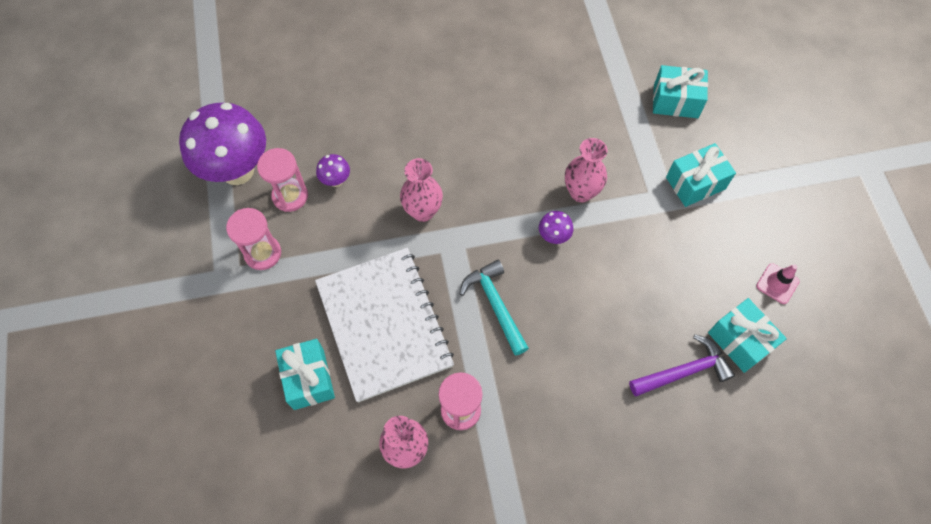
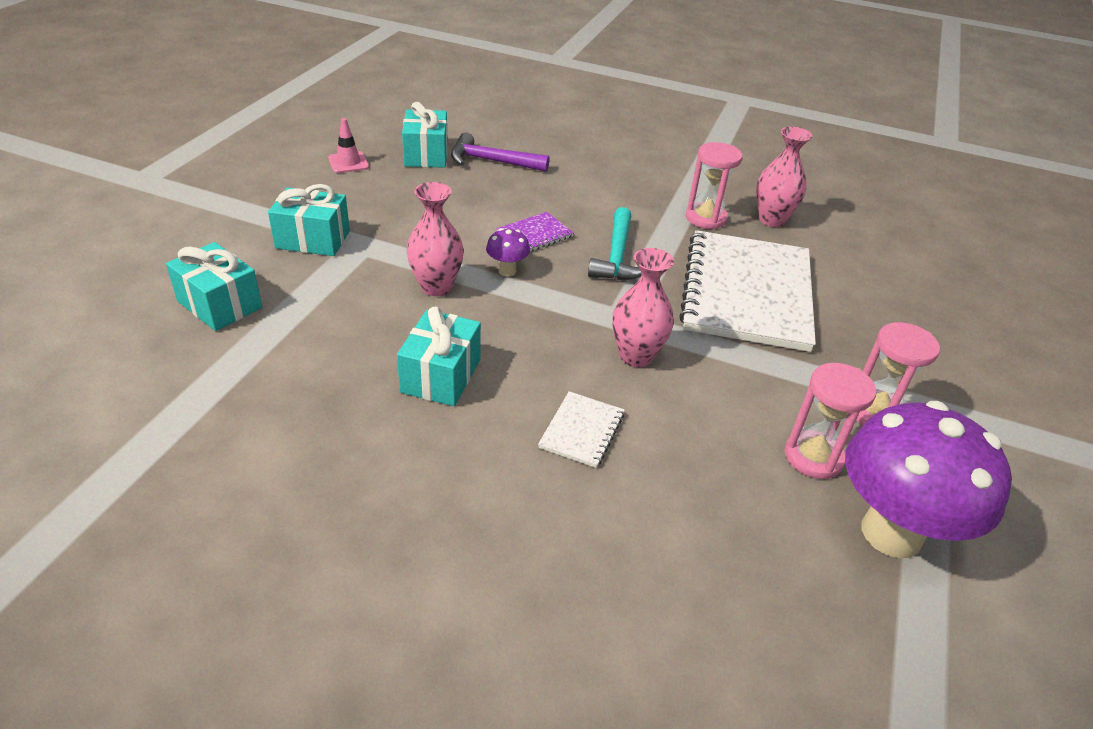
camera: 150 degrees left, 25 degrees down
turquoise gift [275,339,335,410] -> turquoise gift moved to [397,307,481,406]
purple mushroom [316,154,350,187] -> none
none -> purple notebook [496,212,574,251]
none -> white notebook [538,391,625,468]

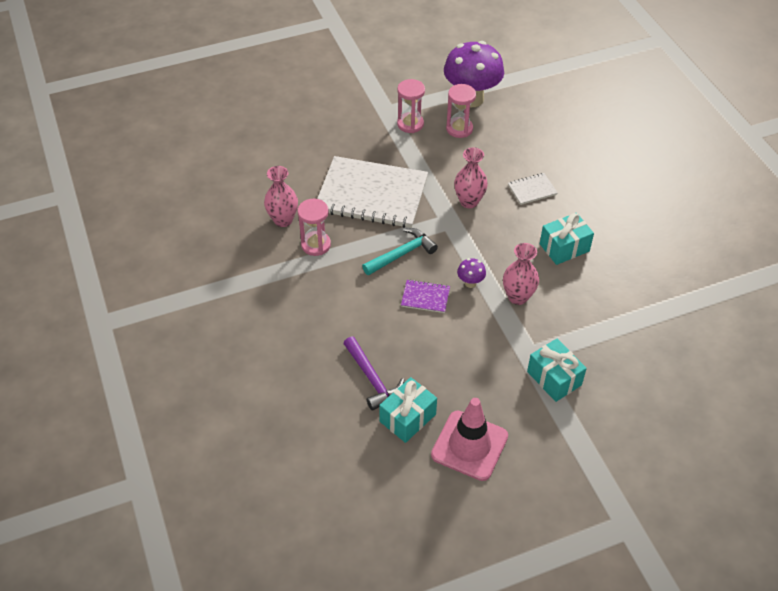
camera: 130 degrees left, 10 degrees up
turquoise gift [166,242,262,331] -> none
pink traffic cone [328,118,369,173] -> pink traffic cone [431,398,508,481], size x2.02
white notebook [679,230,816,352] -> white notebook turned 45 degrees clockwise [317,156,428,228]

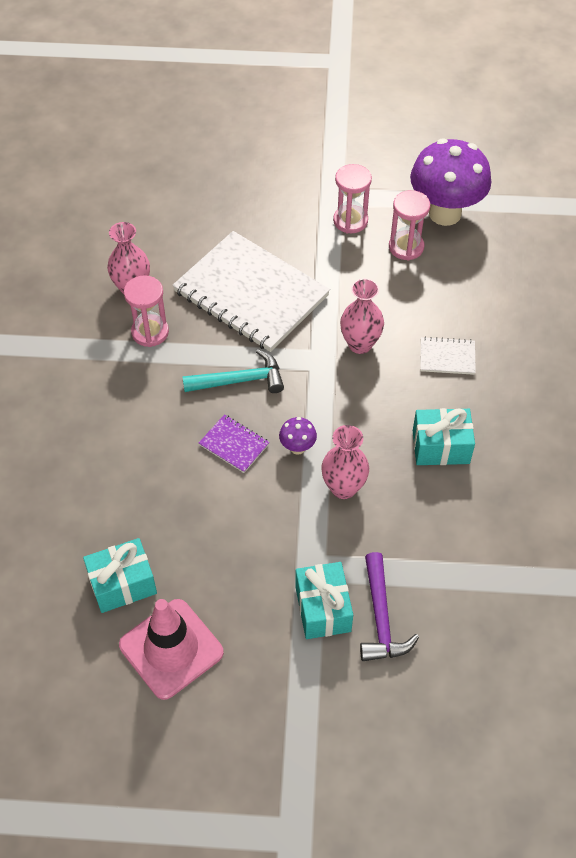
camera: 25 degrees right, 5 degrees up
purple hammer [343,336,404,411] -> purple hammer moved to [360,552,419,661]

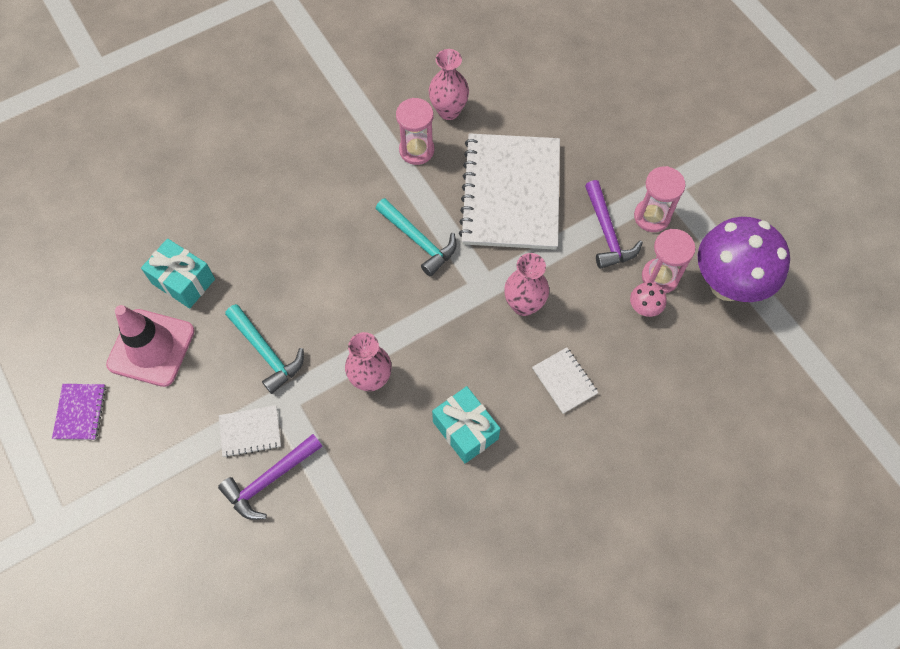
camera: 55 degrees right, 10 degrees up
purple notebook [199,414,270,473] -> purple notebook moved to [52,384,106,440]
purple mushroom [279,417,317,455] -> none
turquoise gift [295,562,353,639] -> white notebook [219,405,281,457]
none -> turquoise hammer [225,304,304,394]
none -> purple hammer [585,180,643,269]
none -> pink mushroom [630,282,666,317]

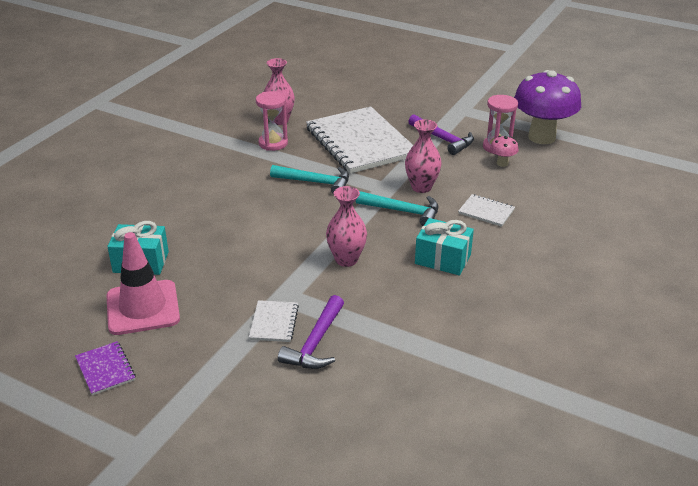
camera: 30 degrees left, 30 degrees down
white notebook [219,405,281,457] -> white notebook turned 45 degrees counterclockwise [249,300,299,342]
turquoise hammer [225,304,304,394] -> turquoise hammer moved to [356,191,438,226]
pink hourglass [634,166,685,232] -> none

